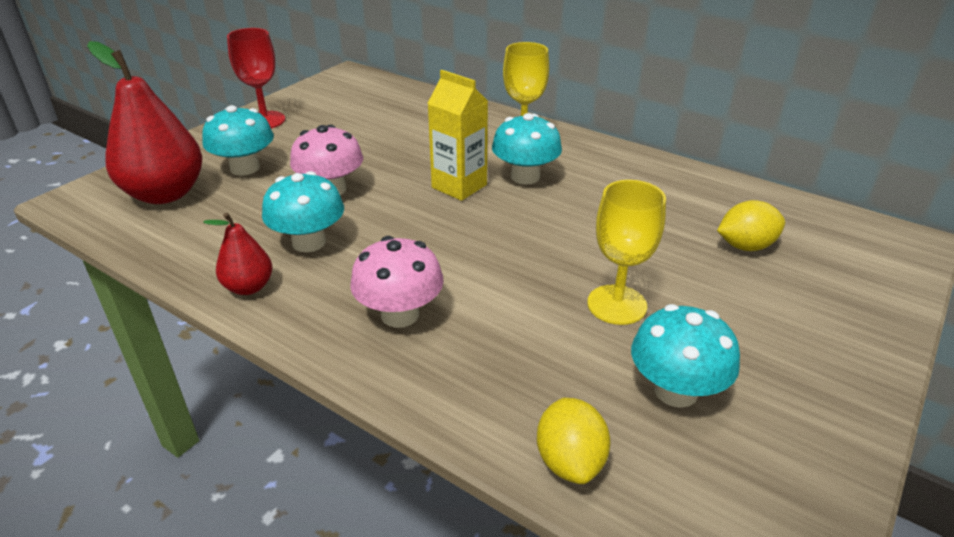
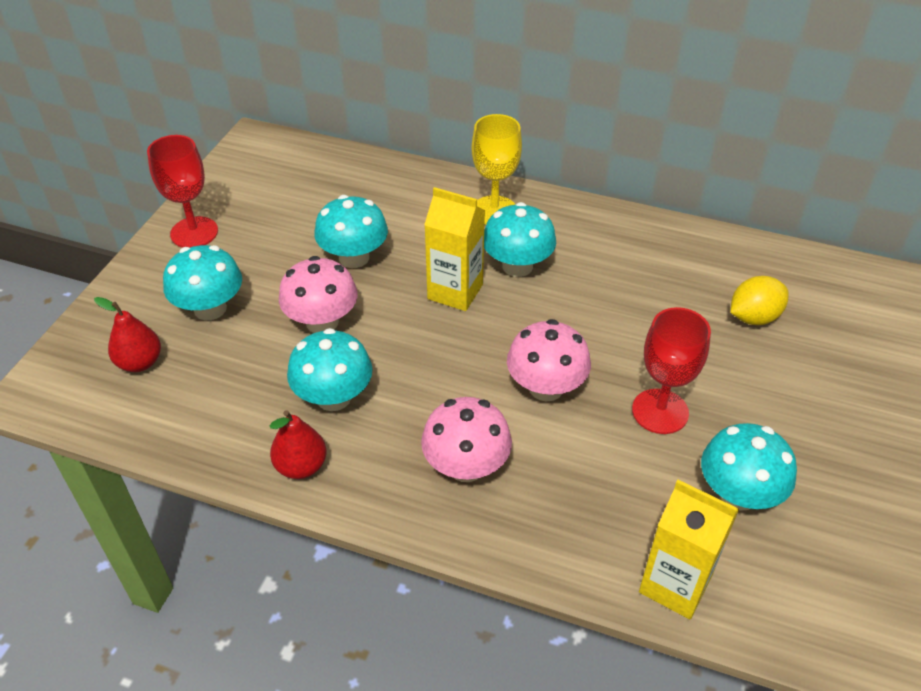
camera: 15 degrees left, 10 degrees up
red pear [87,41,202,204] -> red pear [94,297,161,372], size x0.51
yellow lemon [537,398,610,484] -> yellow carton [639,480,739,619]
yellow goblet [587,180,666,325] -> red goblet [632,307,711,434]
none -> turquoise mushroom [314,195,388,268]
none -> pink mushroom [507,319,591,402]

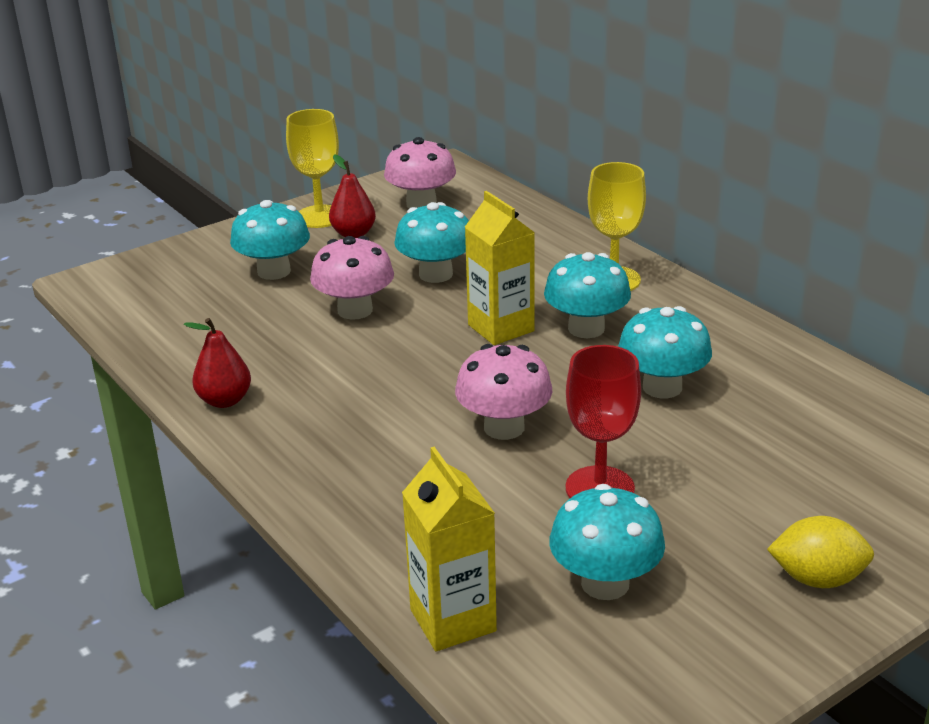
camera: 35 degrees right, 15 degrees down
red pear [94,297,161,372] -> red pear moved to [329,154,376,238]
red goblet [147,135,218,248] -> yellow goblet [286,109,339,228]
turquoise mushroom [287,328,373,411] -> turquoise mushroom moved to [618,306,712,399]
pink mushroom [421,397,512,482] -> pink mushroom moved to [384,137,456,208]
yellow lemon [731,276,789,325] -> yellow lemon moved to [767,516,874,588]

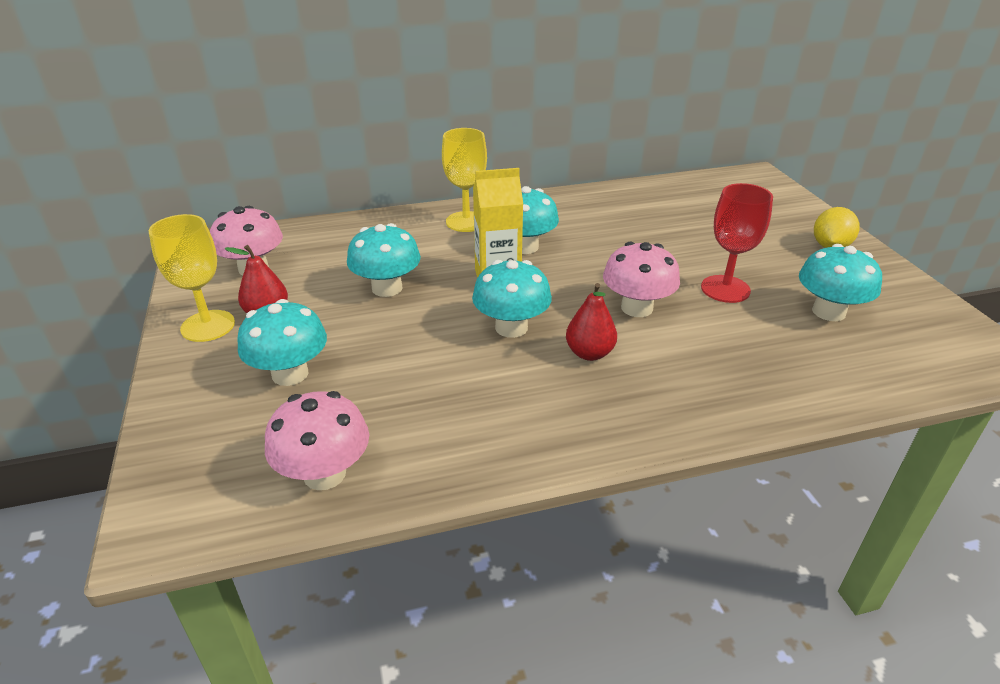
camera: 70 degrees left, 5 degrees up
red pear [184,318,251,408] -> red pear moved to [566,283,617,361]
pink mushroom [310,236,394,320] -> pink mushroom moved to [265,391,369,490]
yellow carton [402,447,497,651] -> none
turquoise mushroom [618,306,712,399] -> turquoise mushroom moved to [472,260,552,338]

